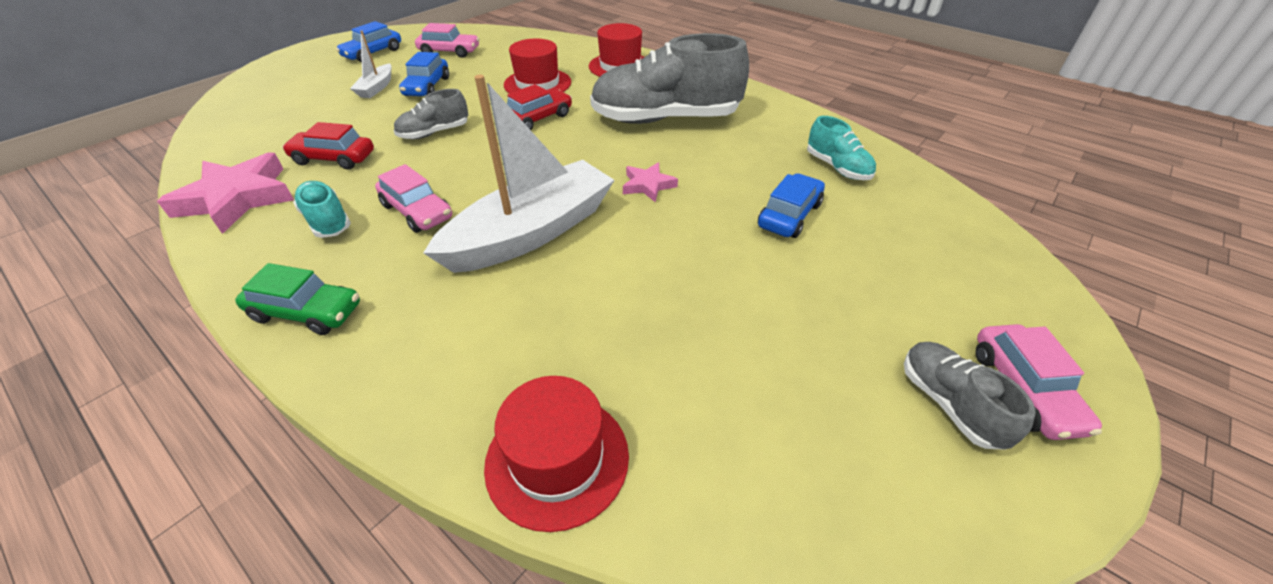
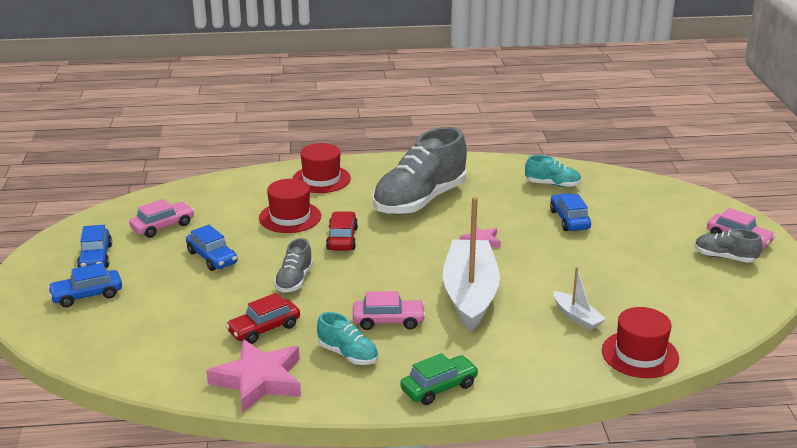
camera: 45 degrees left, 15 degrees down
turquoise shoe [293,181,351,238] -> turquoise shoe turned 150 degrees counterclockwise [317,312,378,365]
white boat [350,31,392,98] -> white boat moved to [554,267,606,331]
none -> blue car [48,263,122,307]

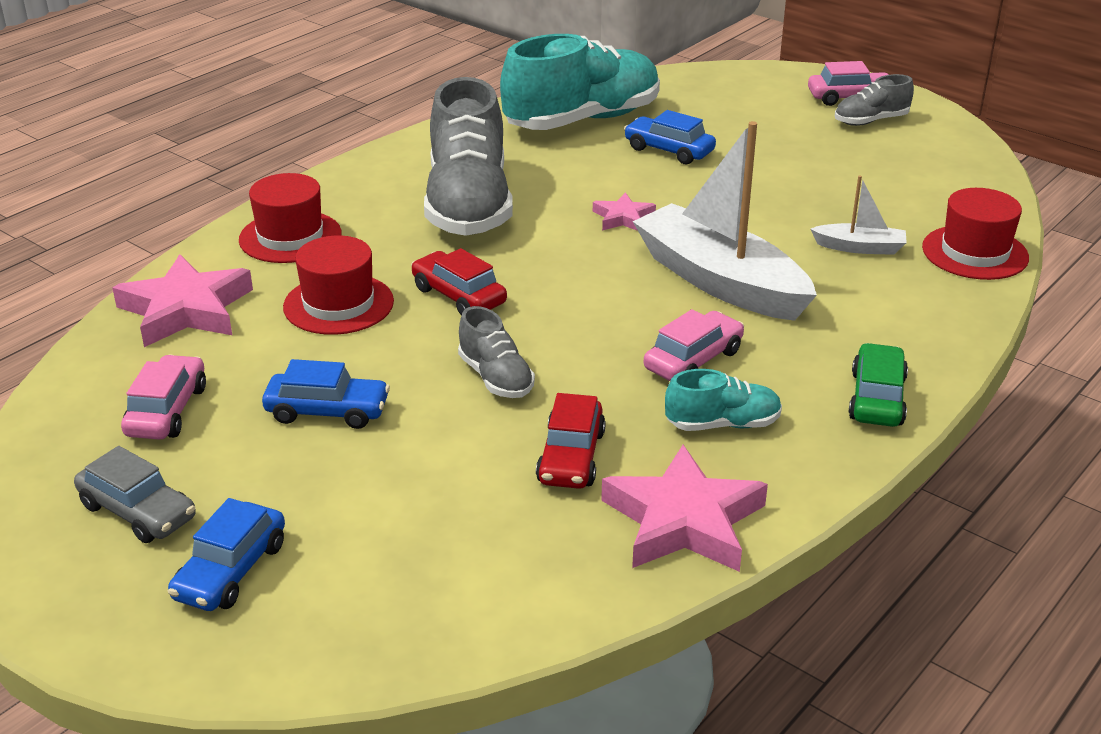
camera: 45 degrees left, 5 degrees up
blue car [77,225,112,268] -> grey car [74,446,196,543]
turquoise shoe [525,155,581,187] -> turquoise shoe [500,34,660,130], size x2.12
none -> pink star [112,254,253,347]

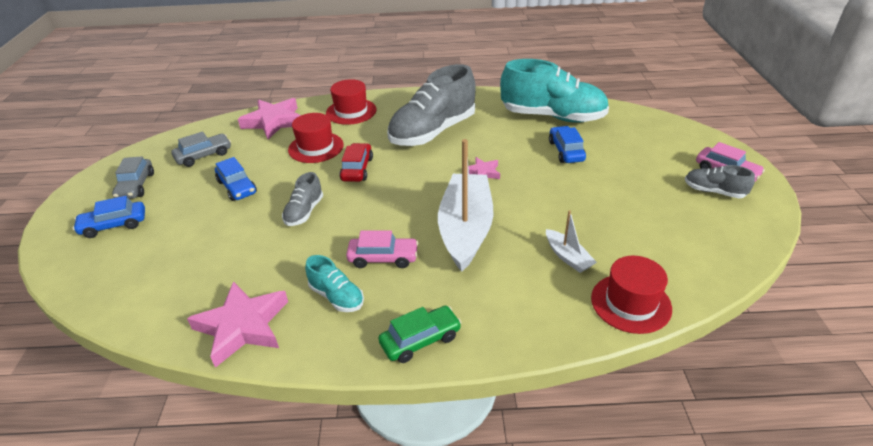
camera: 50 degrees right, 5 degrees up
pink car [121,355,206,440] -> grey car [171,131,231,167]
red car [536,393,606,489] -> none

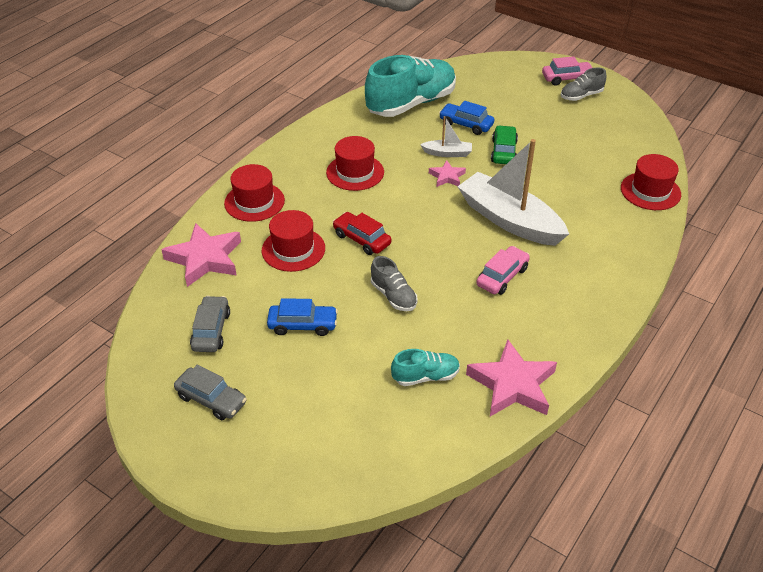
camera: 55 degrees left, 5 degrees up
blue car [72,196,145,238] -> none
turquoise shoe [305,255,364,312] -> turquoise shoe moved to [391,349,460,386]
green car [378,306,462,363] -> green car moved to [491,125,518,164]
grey shoe [387,64,476,146] -> red hat [326,136,384,191]
white boat [546,210,597,273] -> white boat moved to [420,116,472,157]

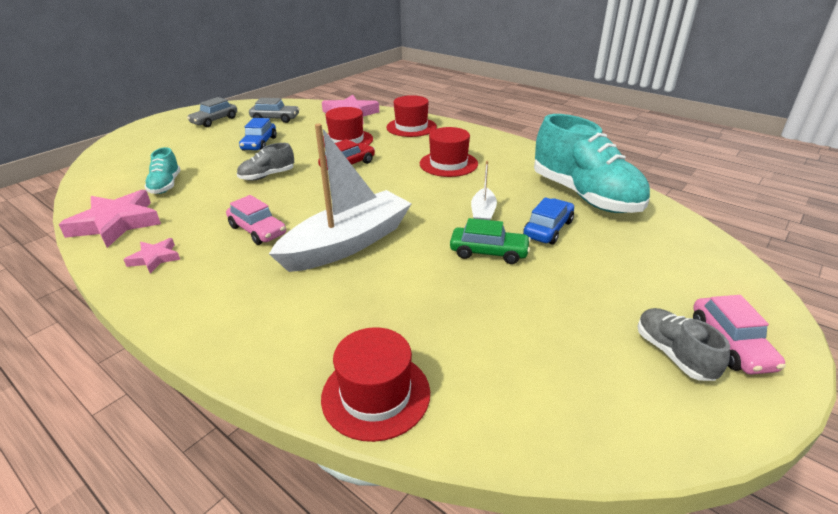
camera: 95 degrees right, 10 degrees down
pink star [429,160,466,187] -> pink star moved to [124,238,180,274]

